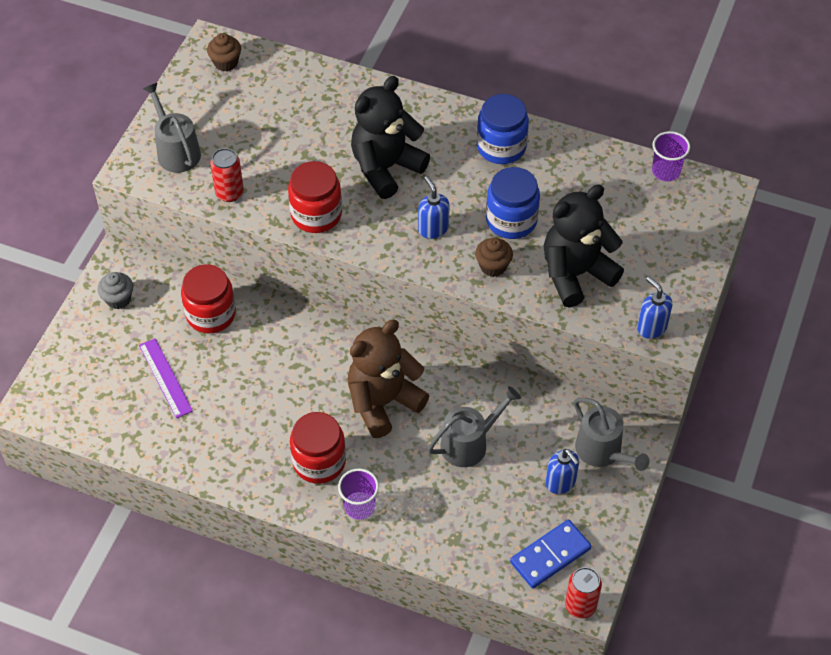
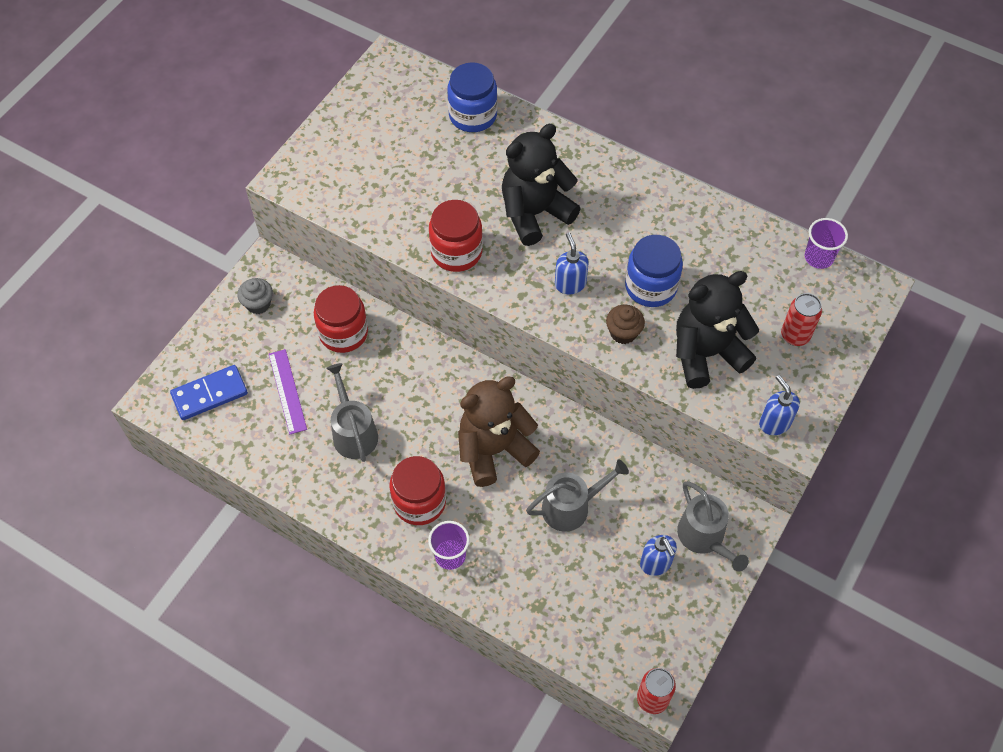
camera: 10 degrees right, 5 degrees up
grey watering can [143,83,201,173] -> grey watering can moved to [326,363,378,462]
brown cupcake [207,33,241,71] -> none
red can [210,148,244,202] -> red can moved to [781,293,822,346]
blue jar [477,94,529,164] -> blue jar moved to [447,62,497,132]
blue domino [510,520,591,588] -> blue domino moved to [170,365,248,420]

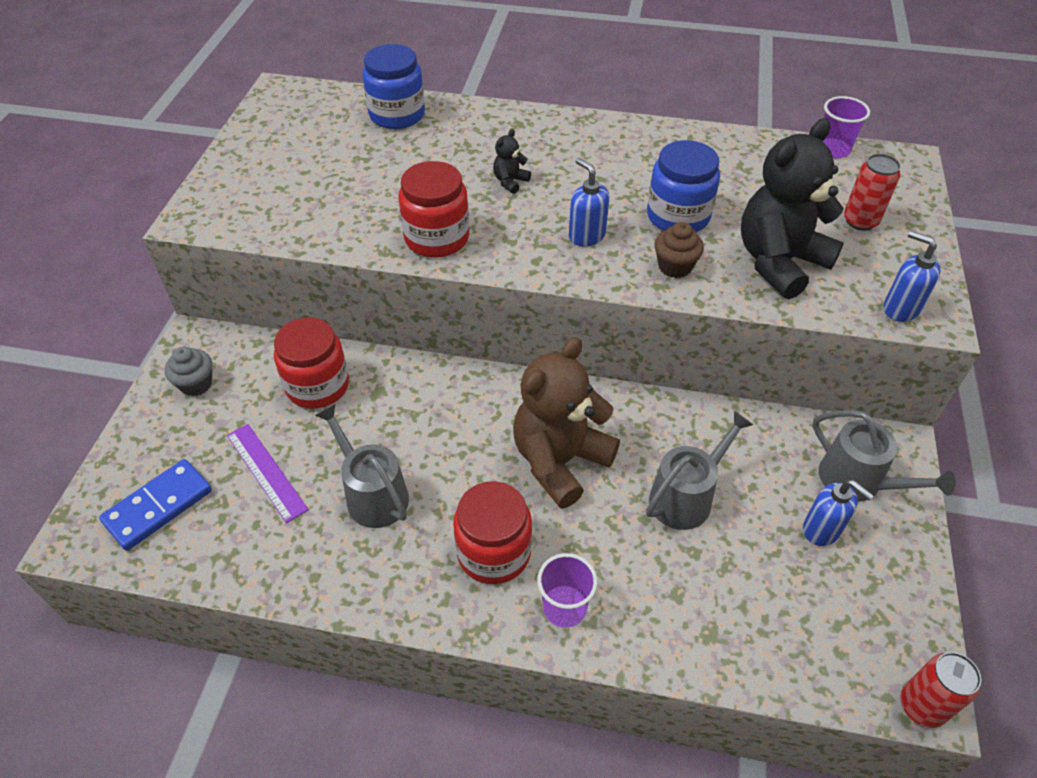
camera: 20 degrees left, 10 degrees down
black teddy bear [502,124,581,246] -> black teddy bear [493,129,531,194], size x0.40

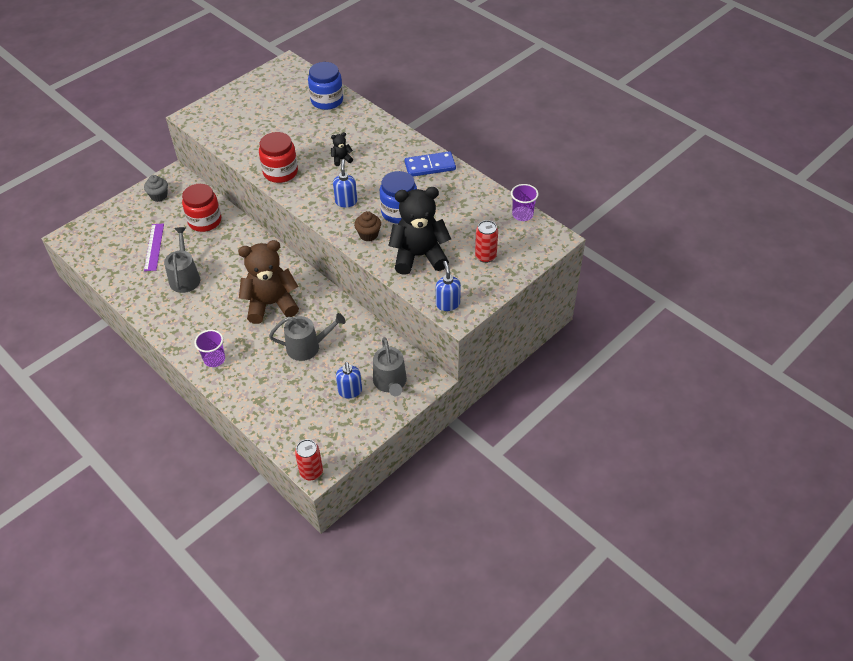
camera: 35 degrees right, 0 degrees up
blue domino [99,459,212,551] -> blue domino moved to [405,151,456,177]
red jar [453,481,532,584] -> none

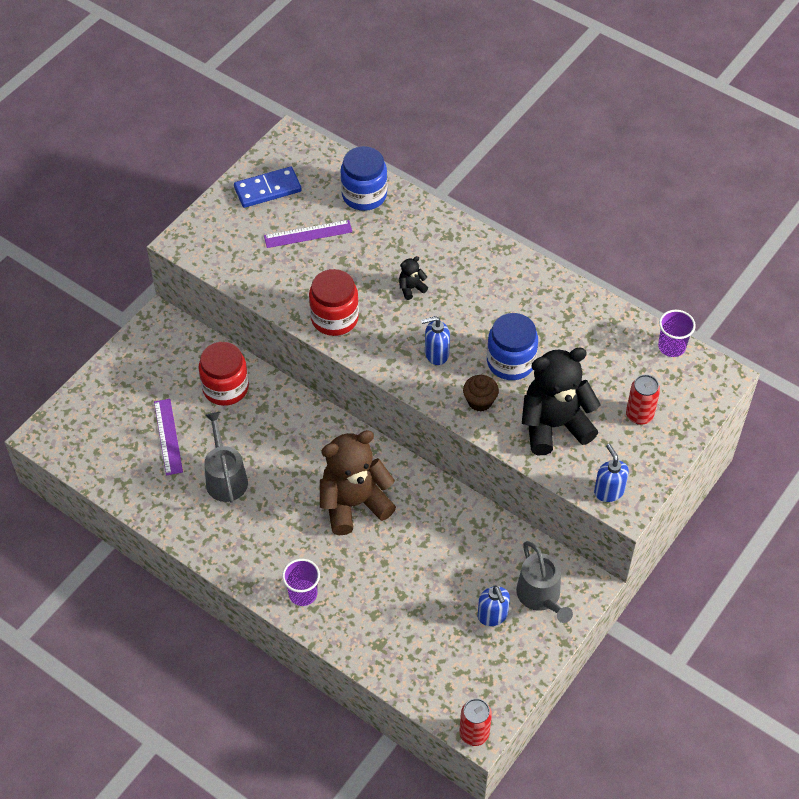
camera: 10 degrees left, 5 degrees up
grey cupcake [144,175,168,202] -> none
grey watering can [269,313,345,361] -> none
blue soap dispenser [333,160,357,208] -> blue soap dispenser turned 90 degrees counterclockwise [421,316,450,365]
blue domino [405,151,456,177] -> blue domino moved to [234,167,302,208]
none -> purple ruler [264,220,352,248]

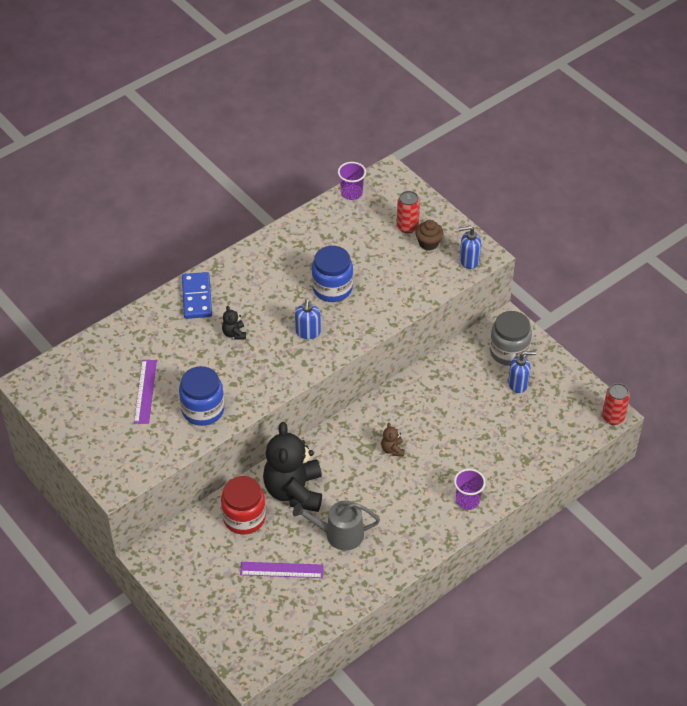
camera: 75 degrees left, 5 degrees down
blue domino [234,167,302,208] -> blue domino moved to [182,272,212,319]
red jar [309,269,359,336] -> none
brown teddy bear [320,430,396,535] -> brown teddy bear [381,423,405,457], size x0.40
blue jar [341,146,387,211] -> blue jar moved to [179,366,224,426]
brown cupcake [463,375,499,412] -> brown cupcake moved to [415,220,444,251]
grey watering can [516,541,573,623] -> grey jar [490,311,532,366]
black teddy bear [522,347,601,455] -> black teddy bear moved to [263,422,322,512]

